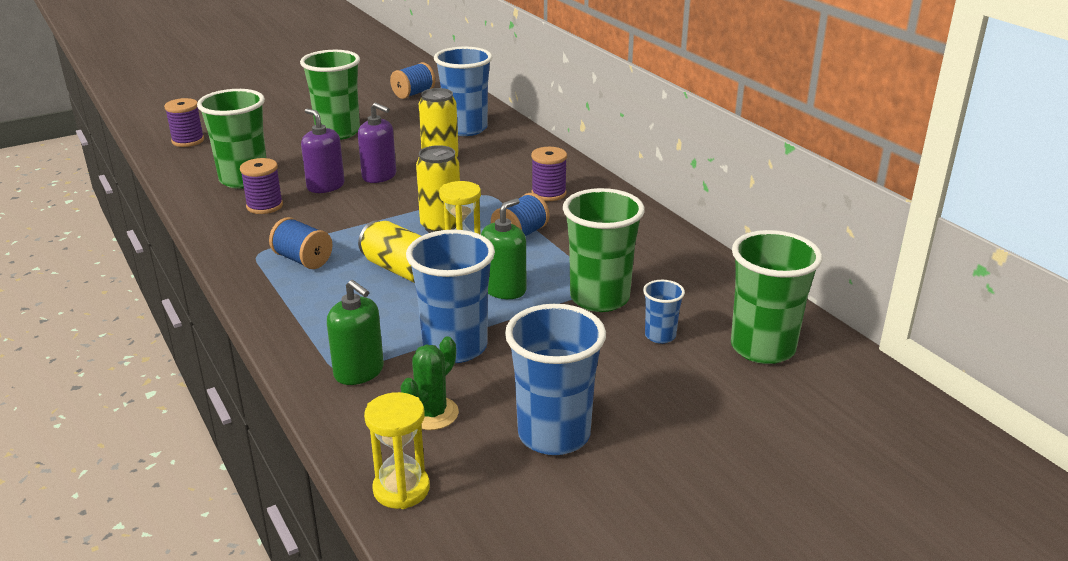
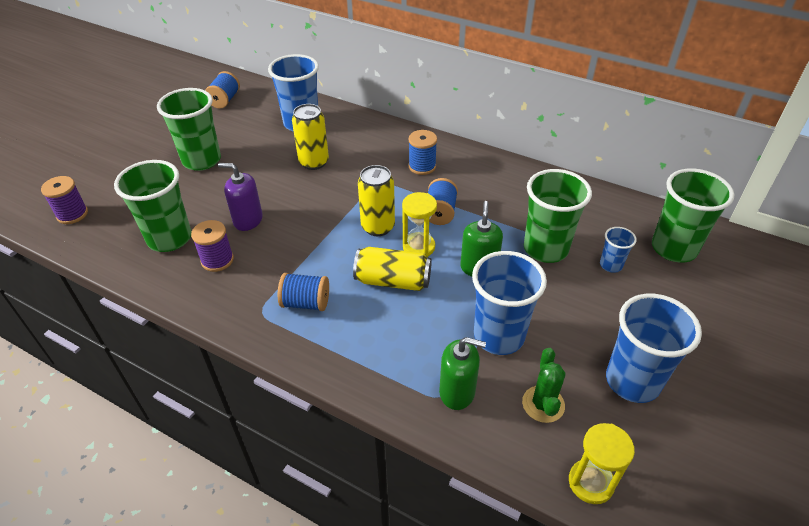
camera: 30 degrees left, 15 degrees up
purple soap dispenser [358,103,396,183] -> none
purple spool [531,147,567,201] -> blue spool [409,130,437,175]

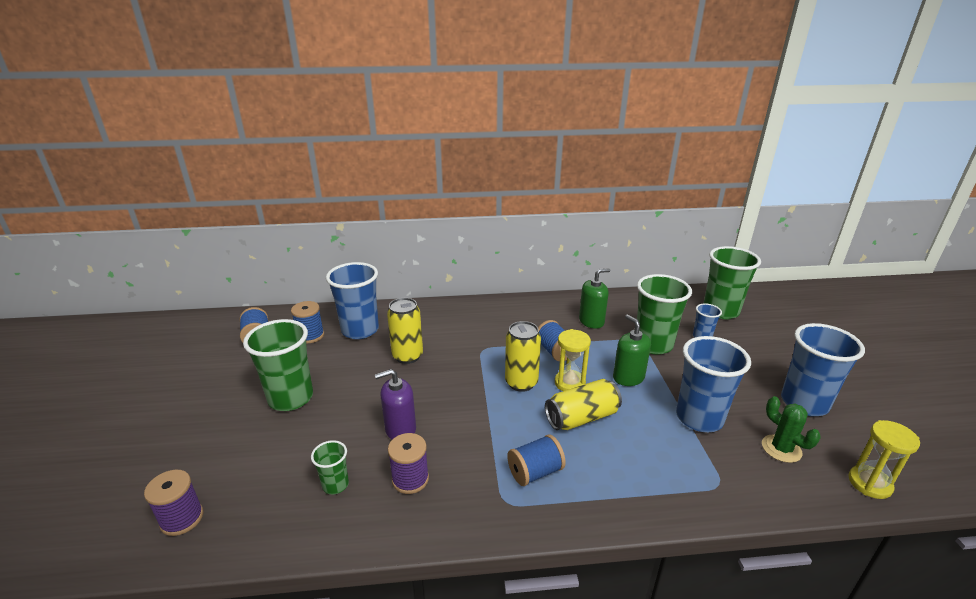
camera: 35 degrees left, 15 degrees down
green cup [114,160,191,252] -> green cup [311,440,349,494], size x0.49
blue spool [409,130,437,175] -> blue spool moved to [291,301,324,343]
green soap dispenser [439,337,486,410] -> green soap dispenser moved to [579,268,610,329]

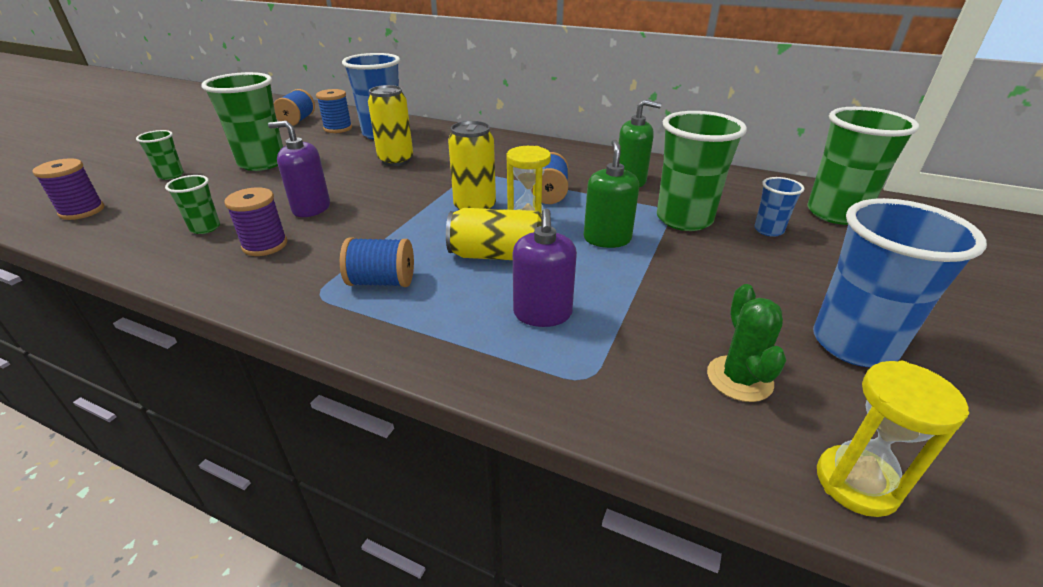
camera: 30 degrees right, 5 degrees up
blue cup [676,336,751,432] -> none
none -> green cup [136,130,184,180]
none -> purple soap dispenser [513,209,577,327]

